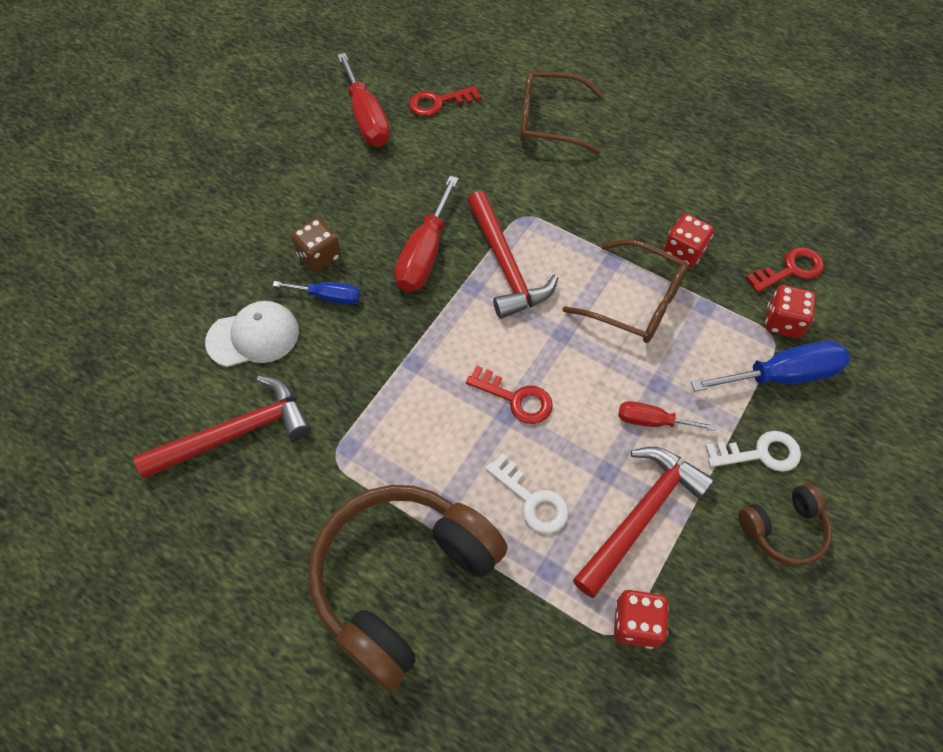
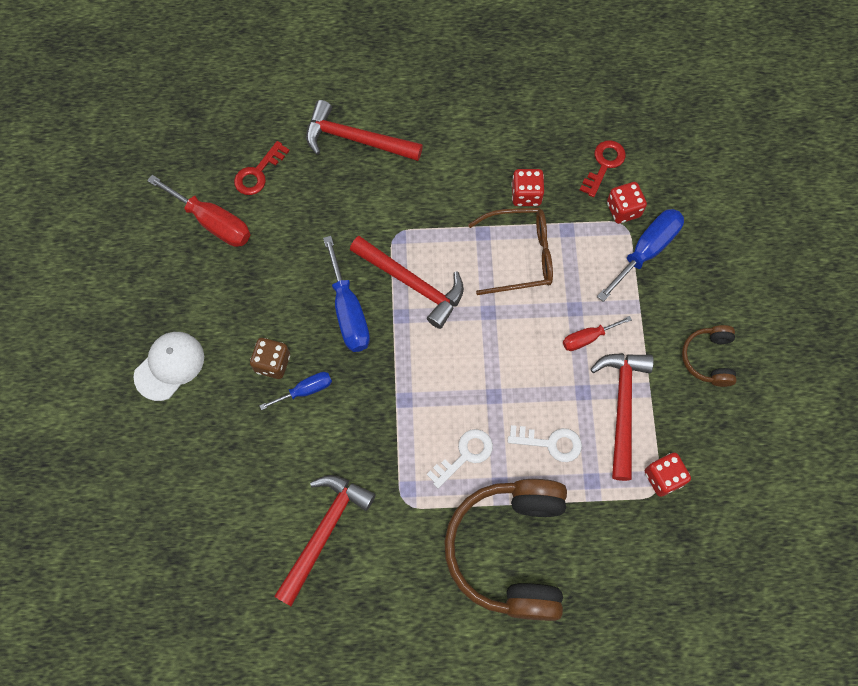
camera: 35 degrees left, 10 degrees up
white cap [205,301,299,367] -> white cap moved to [134,332,204,401]
red screwdriver [395,176,459,292] -> blue screwdriver [323,236,370,352]
red key [466,366,553,424] -> none
brown glasses [520,70,603,155] -> red hammer [306,100,423,161]
white key [705,431,801,472] -> white key moved to [427,429,493,488]
brown headphones [738,483,832,566] -> brown headphones turned 150 degrees clockwise [682,325,737,387]

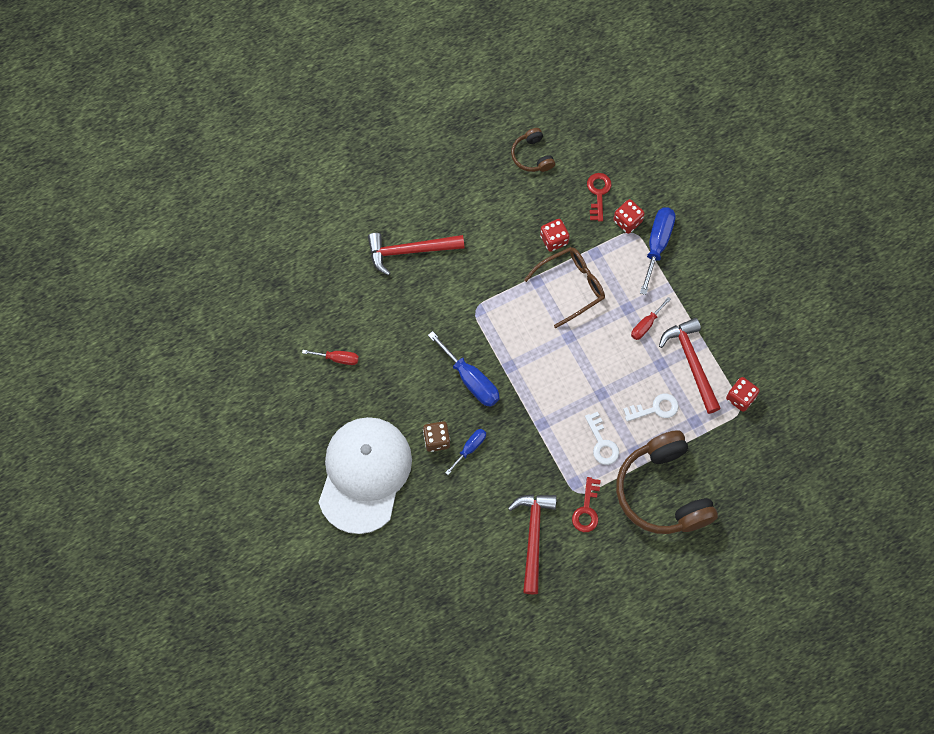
camera: 25 degrees left, 0 degrees up
white cap [134,332,204,401] -> white cap [318,417,412,534], size x2.00
red screwdriver [147,175,251,247] -> red screwdriver [302,350,359,365], size x0.58
red key [234,141,290,195] -> red key moved to [572,477,601,532]
red hammer [350,236,464,329] -> none
white key [427,429,493,488] -> white key turned 135 degrees clockwise [585,412,619,465]
brown headphones [682,325,737,387] -> brown headphones moved to [511,128,555,172]

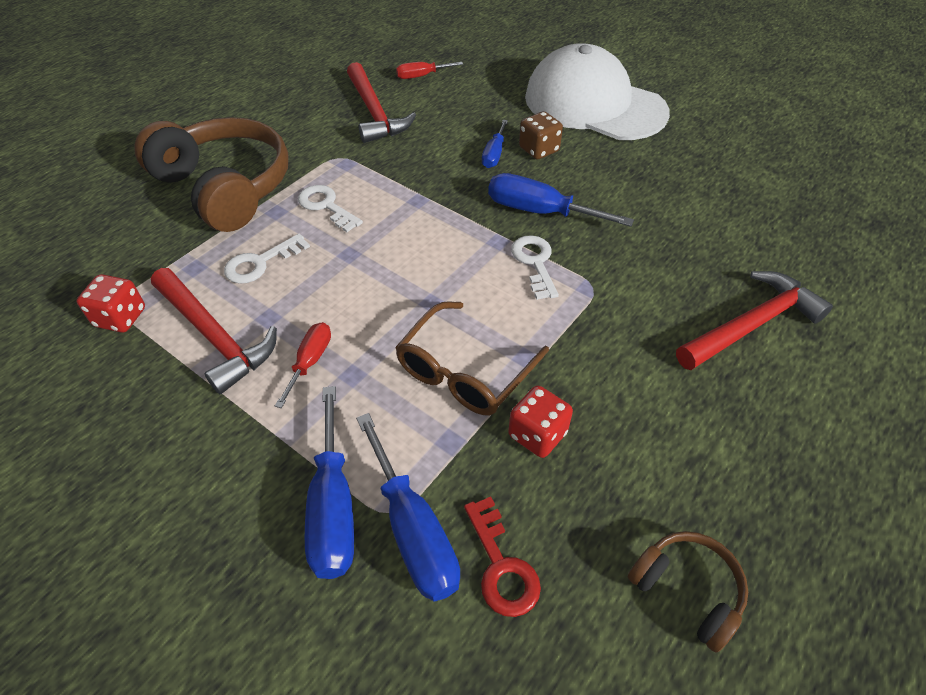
camera: 155 degrees right, 20 degrees down
red screwdriver [302,350,359,365] -> red screwdriver moved to [396,62,463,79]
white cap [318,417,412,534] -> white cap turned 135 degrees clockwise [525,43,670,140]
red key [572,477,601,532] -> none
red dice [613,199,645,234] -> blue screwdriver [356,413,460,602]
none -> white key [511,235,559,300]

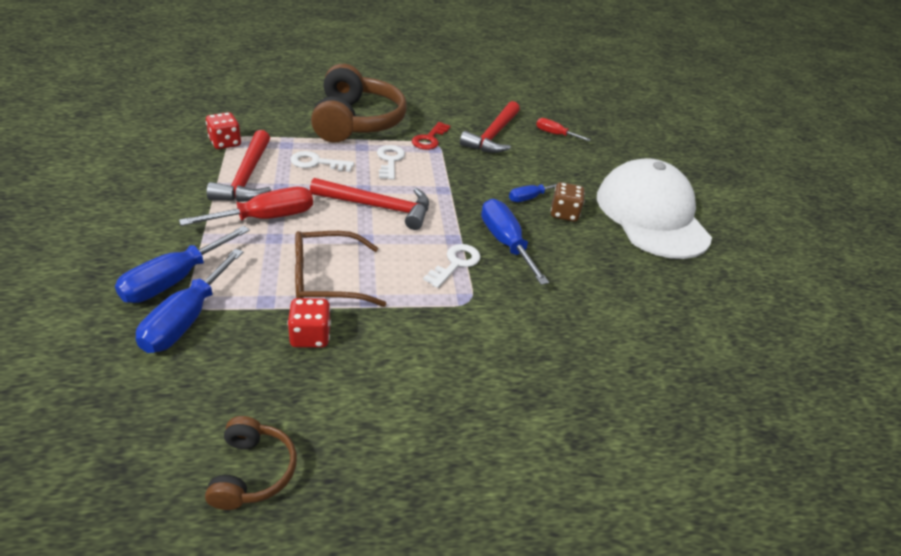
camera: 40 degrees right, 10 degrees down
red screwdriver [275,322,331,408] -> red screwdriver [179,187,313,226], size x1.71
red key [464,497,541,617] -> red key moved to [412,122,450,150]
red hammer [676,271,833,370] -> red hammer moved to [310,178,429,230]

